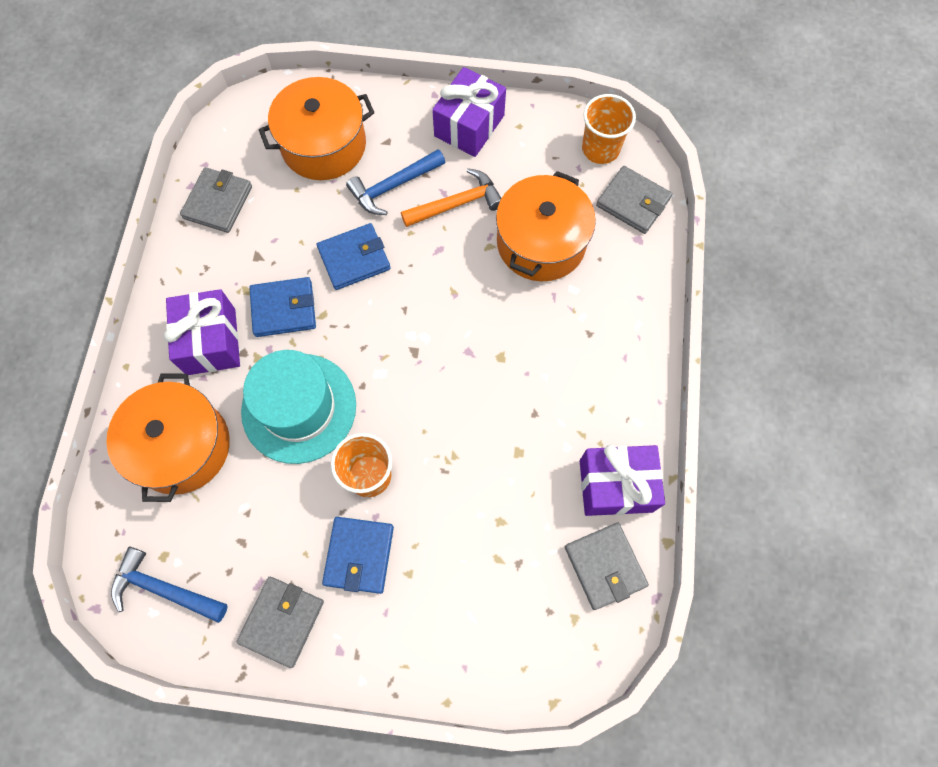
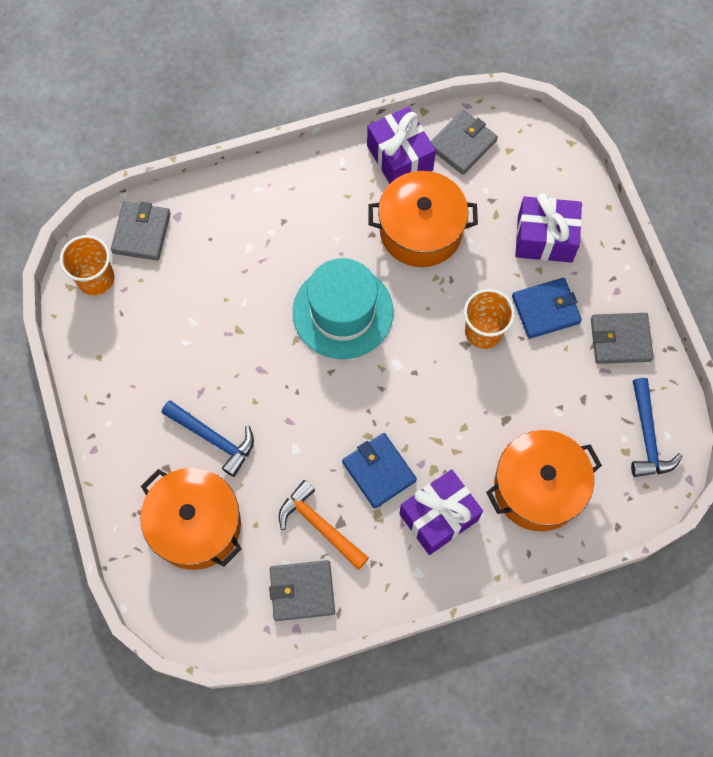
camera: 115 degrees left, 0 degrees up
turquoise hat [241,350,356,464] -> turquoise hat moved to [293,258,393,359]
blue wallet [317,223,391,290] -> none
orange hammer [401,168,501,227] -> orange hammer moved to [279,480,369,570]
purple gift [432,67,506,157] -> purple gift moved to [515,193,582,263]
orange pot [496,171,596,281] -> orange pot moved to [368,171,478,267]

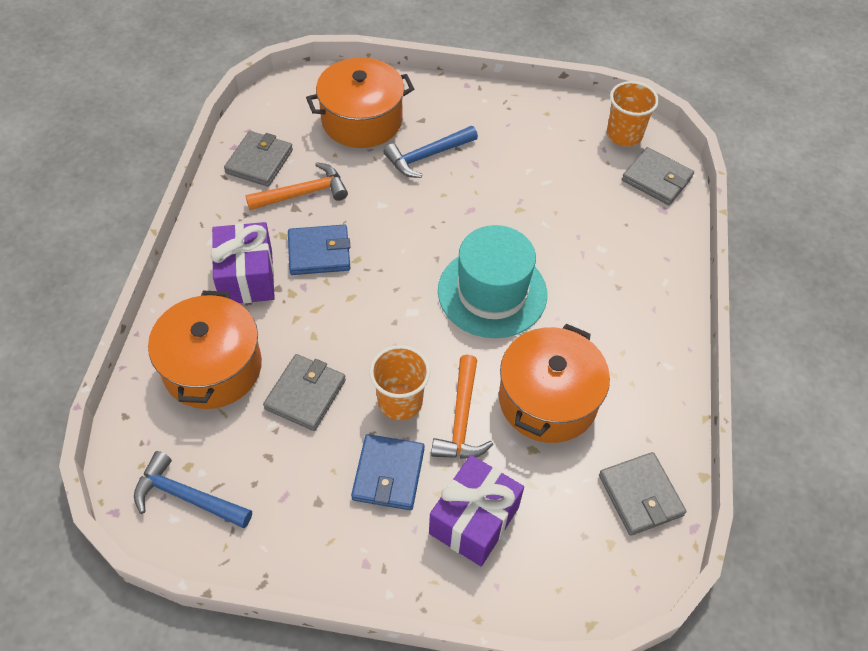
camera: 115 degrees right, 15 degrees down
purple gift [367,107,436,184] -> none
grey wallet [591,313,654,364] -> grey wallet moved to [263,354,346,431]
none -> orange hammer [431,355,493,459]

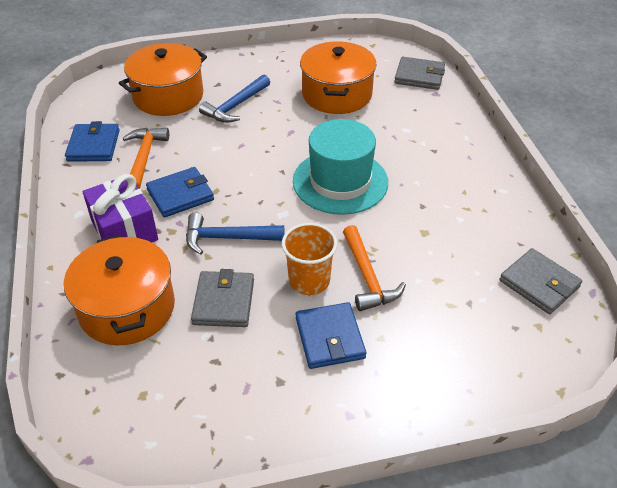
camera: 20 degrees left, 10 degrees down
blue hammer [134,451,252,528] -> blue hammer moved to [186,212,284,255]
grey wallet [224,131,293,187] -> blue wallet [65,121,120,162]
orange hammer [245,162,348,210] -> orange hammer turned 45 degrees counterclockwise [123,128,169,189]
purple gift [429,455,524,566] -> none
orange pot [499,324,610,443] -> orange pot moved to [300,41,377,114]
orange cup [607,81,659,146] -> none

